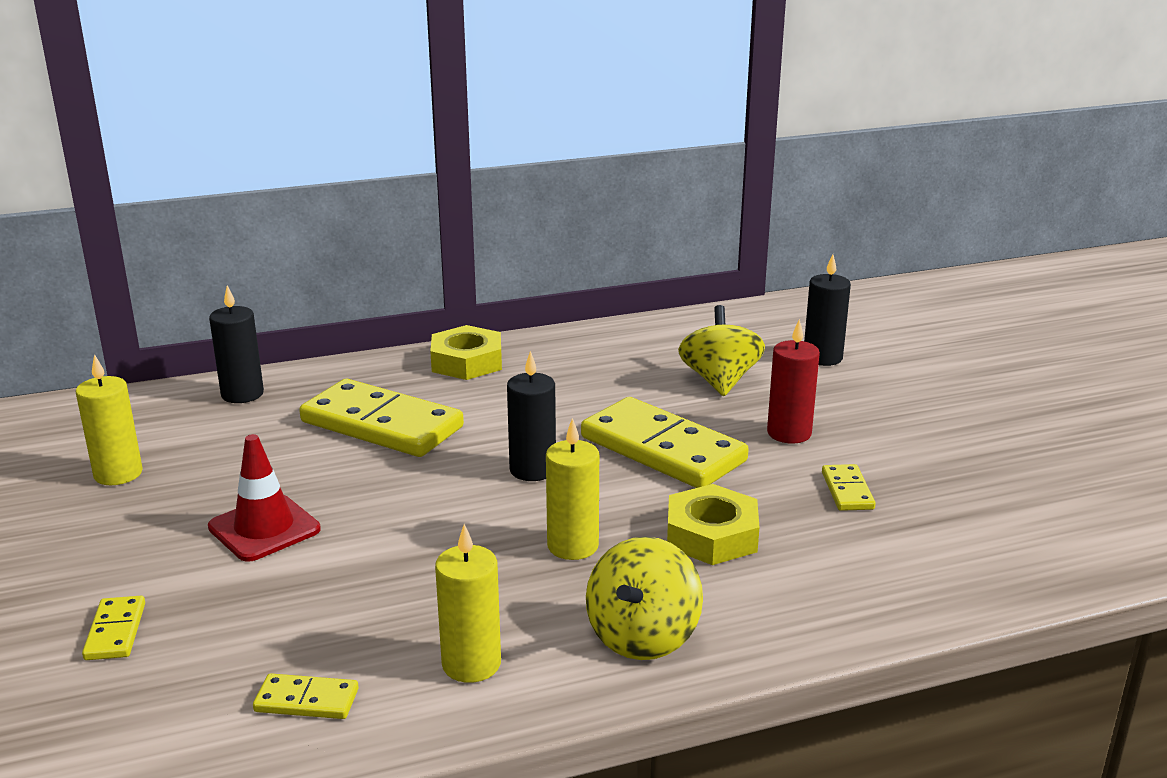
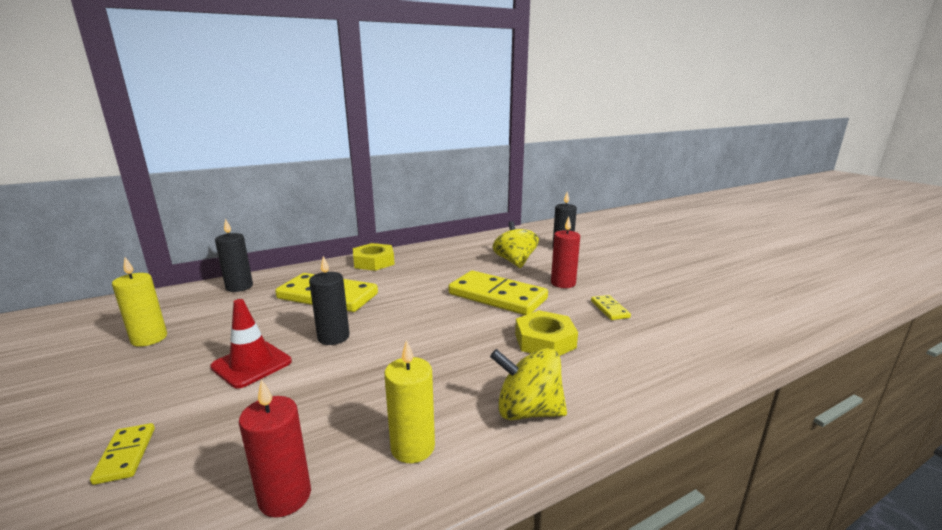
camera: 10 degrees left, 5 degrees down
yellow domino [253,673,358,719] -> red candle [239,379,311,518]
black candle [507,351,556,481] -> black candle moved to [309,256,350,345]
yellow candle [546,418,599,560] -> none
yellow spinning top [586,537,703,660] -> yellow spinning top turned 90 degrees clockwise [490,348,567,420]

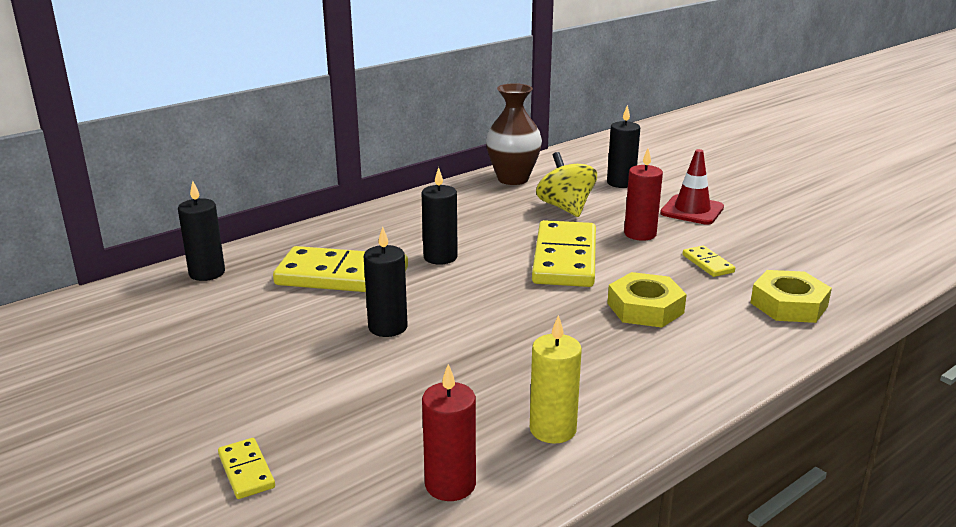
camera: 10 degrees left, 5 degrees up
yellow candle [112,257,167,347] -> none
red traffic cone [210,299,292,388] -> red traffic cone moved to [660,149,724,225]
yellow nut [353,243,395,271] -> yellow nut moved to [750,270,832,323]
yellow domino [448,271,548,315] -> yellow domino turned 75 degrees clockwise [532,220,596,287]
yellow spinning top [490,348,567,420] -> none
none -> black candle [422,167,458,265]
none -> brown vase [486,83,542,185]

